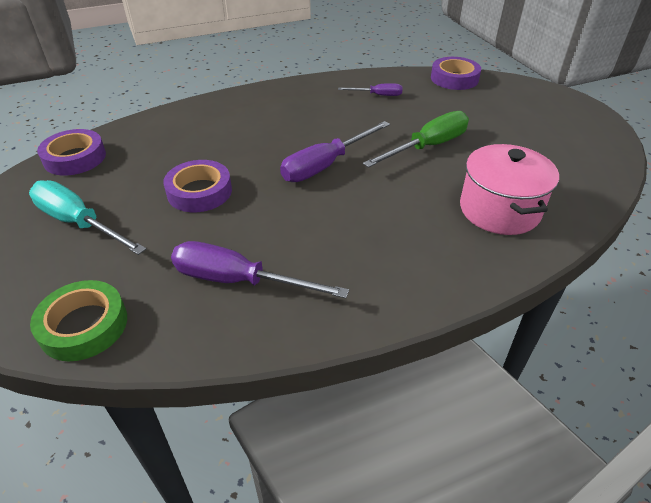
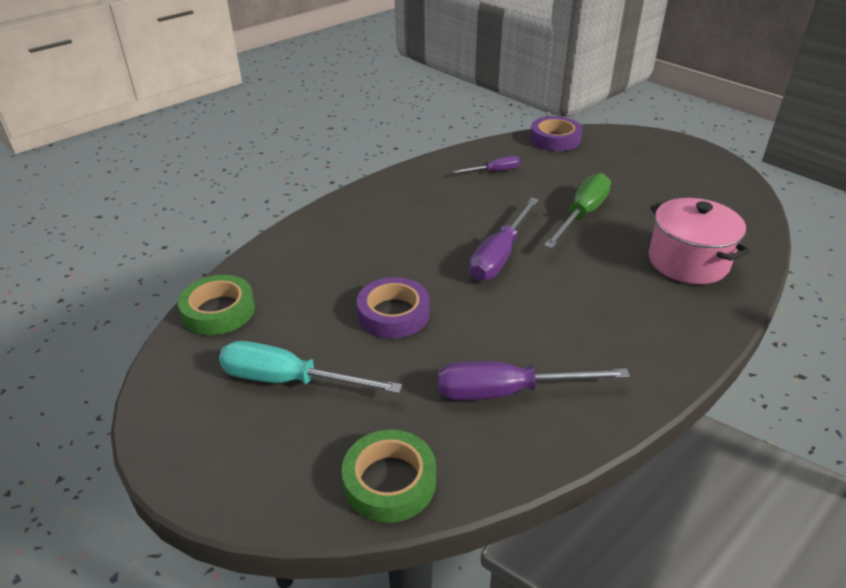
camera: 20 degrees left, 5 degrees down
purple tape [37,129,106,176] -> green tape [178,275,255,335]

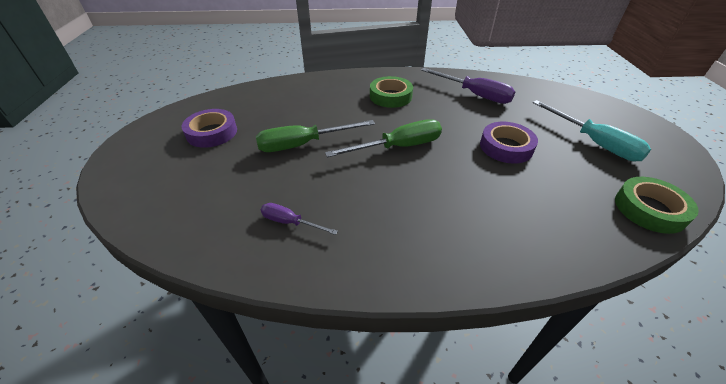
camera: 140 degrees left, 5 degrees up
green tape [342,430,436,523] -> green tape moved to [370,76,413,108]
purple screwdriver [469,198,539,281] -> green screwdriver [325,119,442,157]
purple tape [530,116,582,151] -> purple tape moved to [182,109,237,148]
pink pot [649,198,750,284] -> none

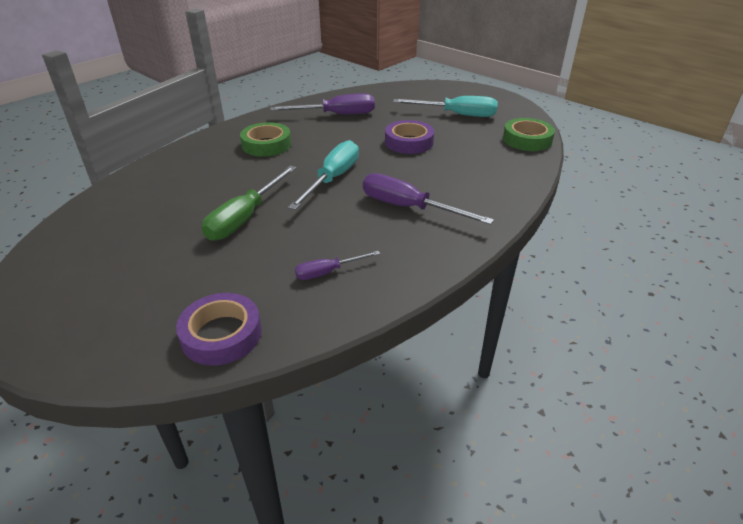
camera: 45 degrees left, 5 degrees down
purple tape [182,109,237,148] -> purple tape moved to [176,293,262,366]
green screwdriver [325,119,442,157] -> turquoise screwdriver [288,140,359,210]
none -> purple screwdriver [363,173,494,225]

